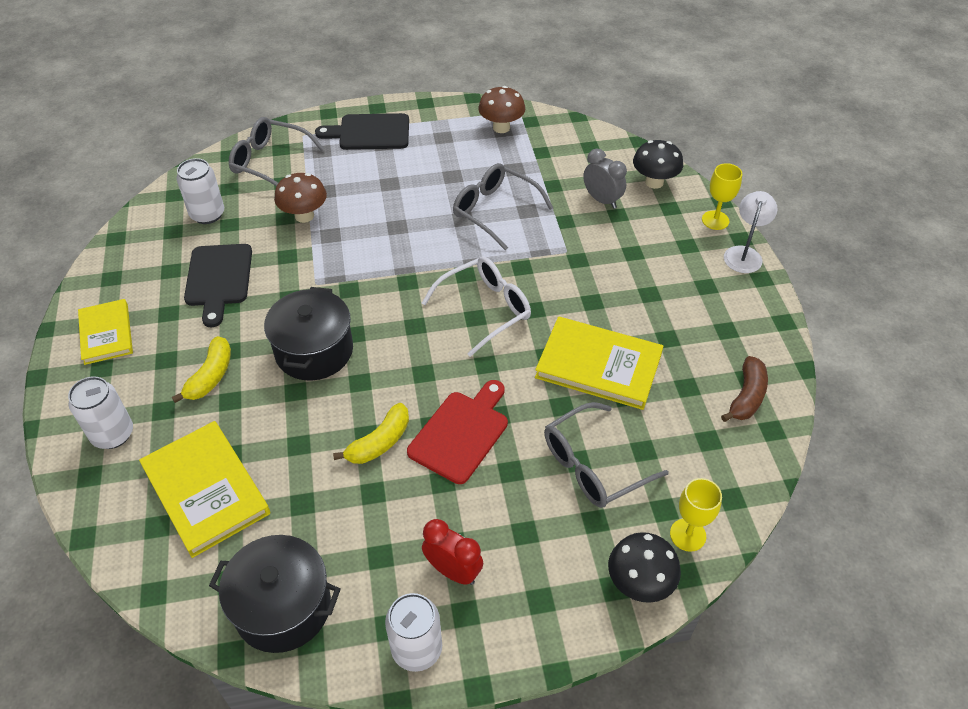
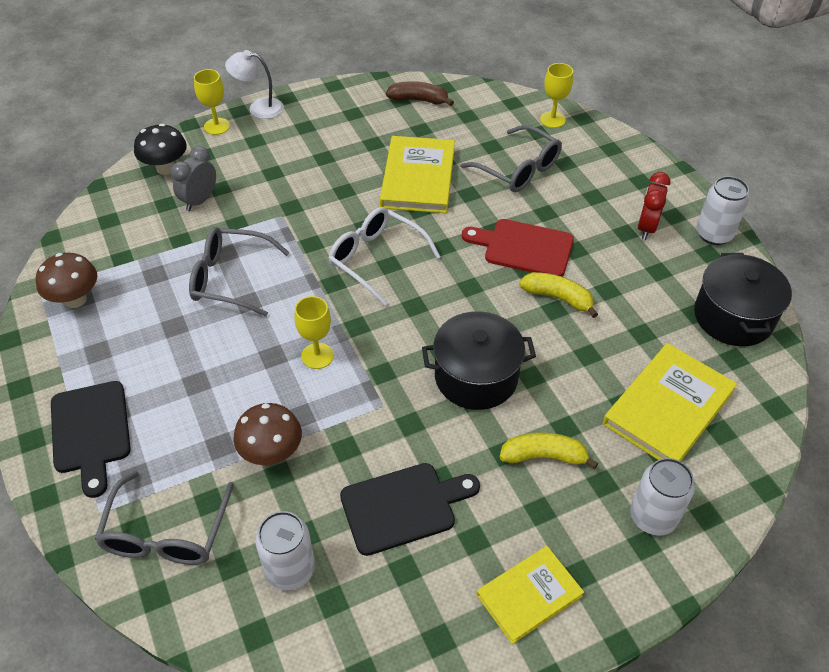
camera: 105 degrees left, 0 degrees up
grey glasses [453,163,553,250] -> grey glasses turned 75 degrees clockwise [189,227,290,316]
black mushroom [608,532,681,603] -> none
none -> yellow goblet [294,296,334,369]

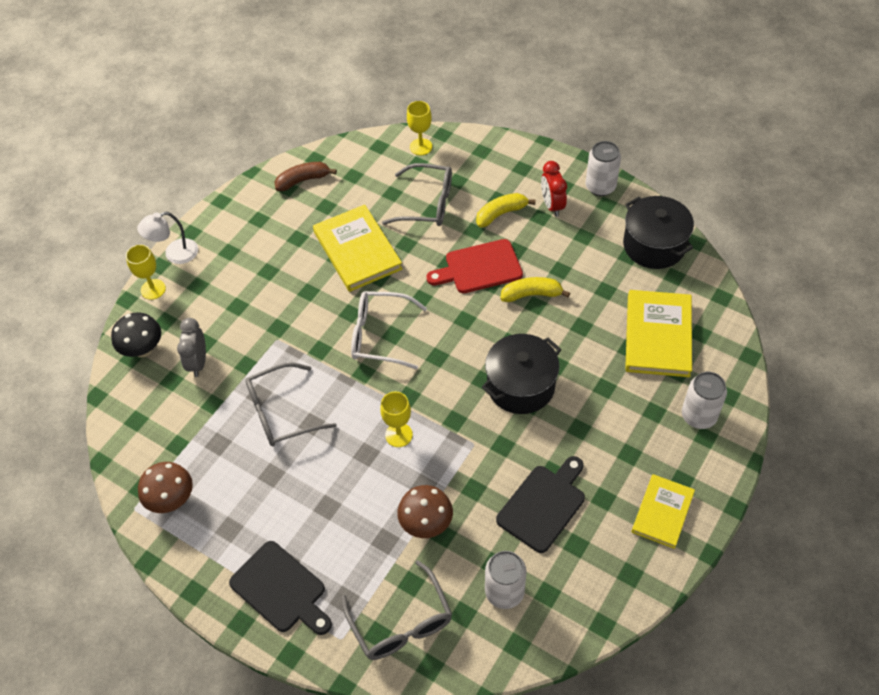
camera: 30 degrees left, 5 degrees up
yellow banana [499,433,598,470] -> yellow banana moved to [476,193,536,228]

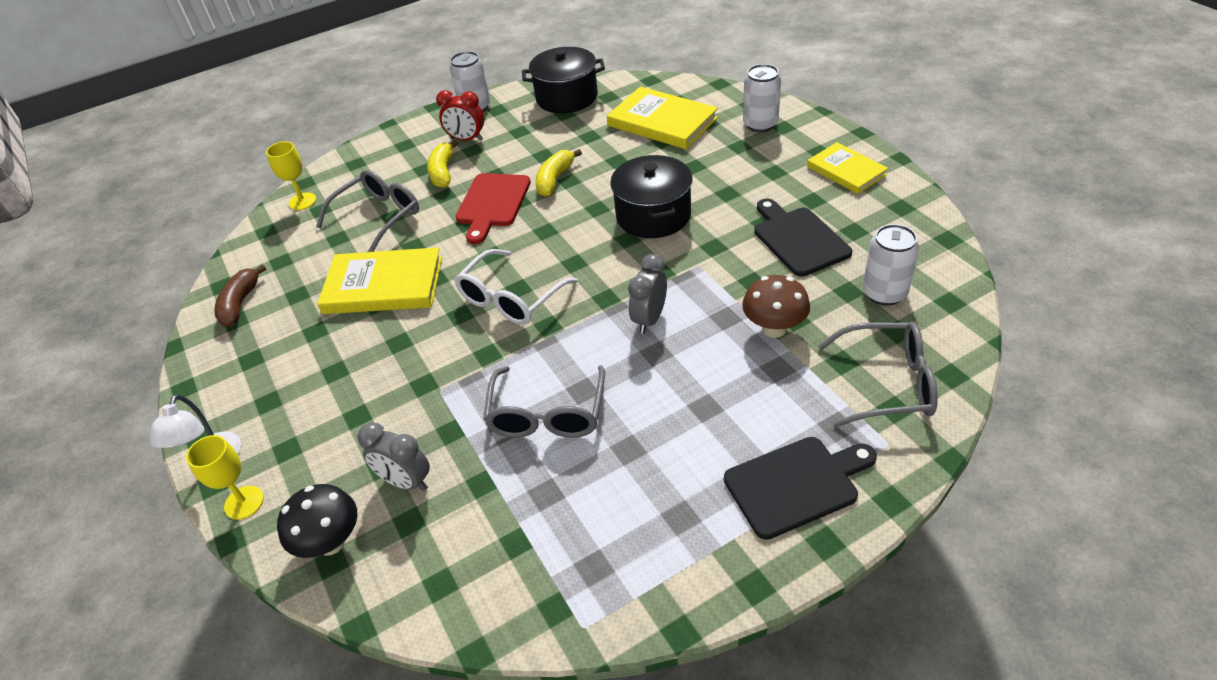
camera: 60 degrees left, 10 degrees down
brown mushroom [138,462,193,513] -> none
yellow goblet [380,391,413,447] -> grey clock [628,254,667,334]

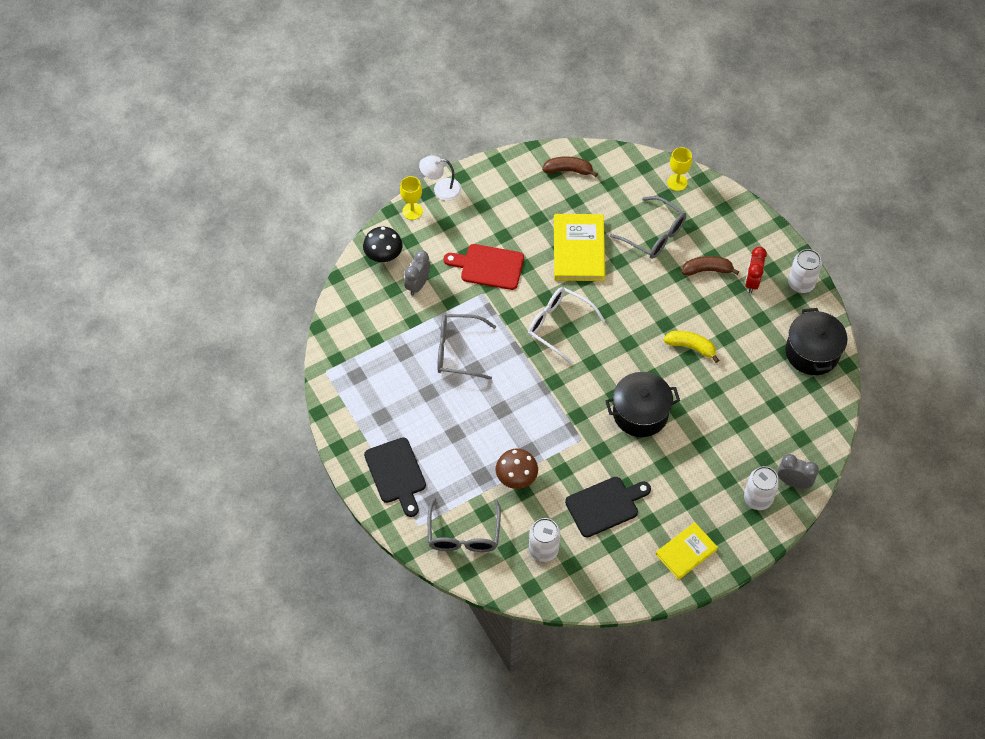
camera: 85 degrees right, 15 degrees up
yellow banana [427,140,458,188] -> brown banana [682,256,739,276]
red cutting board [455,173,531,244] -> red cutting board moved to [444,244,524,290]
yellow book [607,87,718,149] -> none
grey clock [628,254,667,334] -> grey clock moved to [778,454,819,489]

